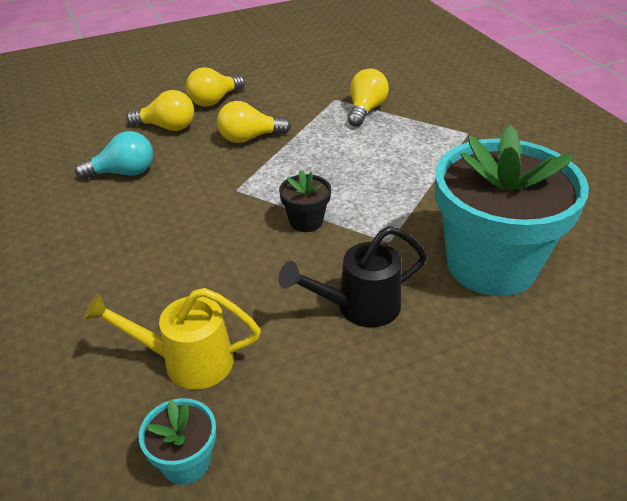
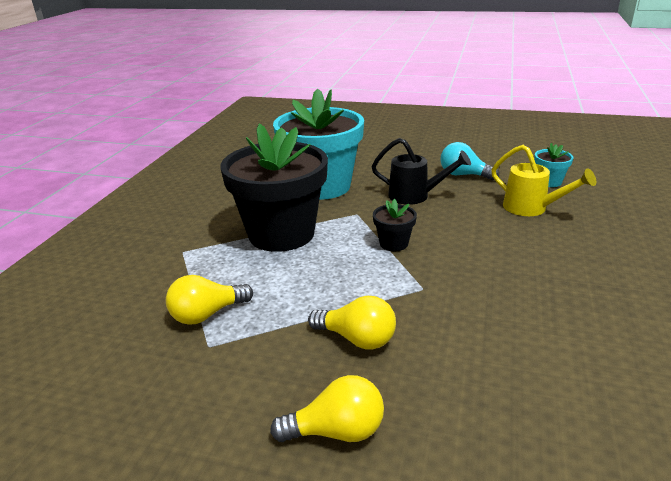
camera: 140 degrees left, 10 degrees down
turquoise light bulb [75,131,153,179] -> turquoise light bulb moved to [440,142,499,180]
yellow light bulb [126,90,194,131] -> none
none -> black flower pot [221,124,328,252]

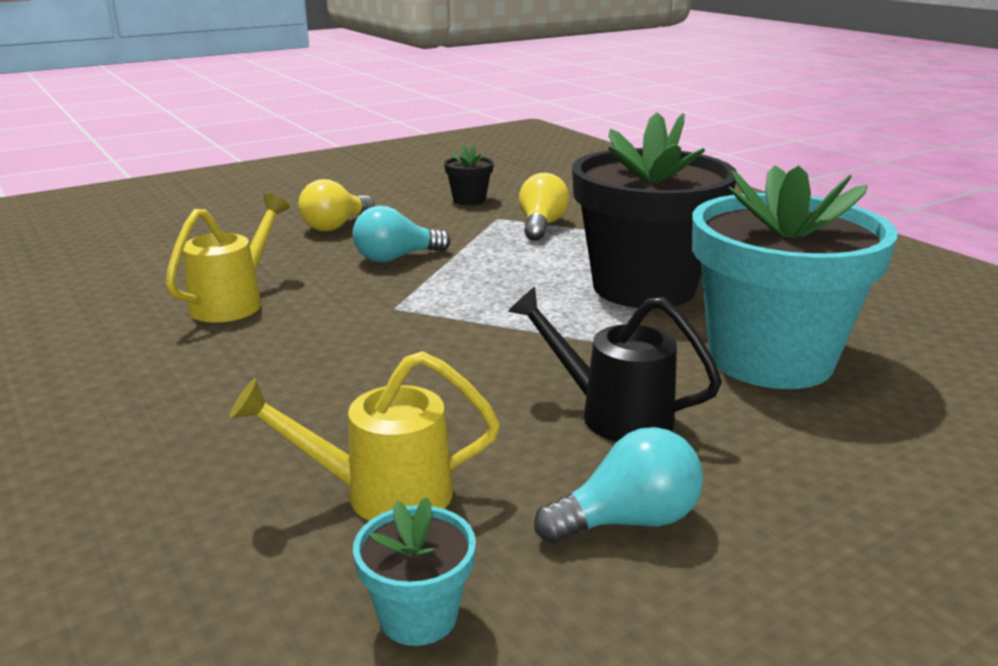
camera: 130 degrees right, 5 degrees down
yellow light bulb [308,296,396,350] -> turquoise light bulb [353,206,451,262]
black watering can [371,138,471,205] -> black watering can turned 60 degrees clockwise [508,287,722,442]
black flower pot [373,199,417,251] -> black flower pot moved to [444,145,494,205]
none -> yellow watering can [165,193,290,323]

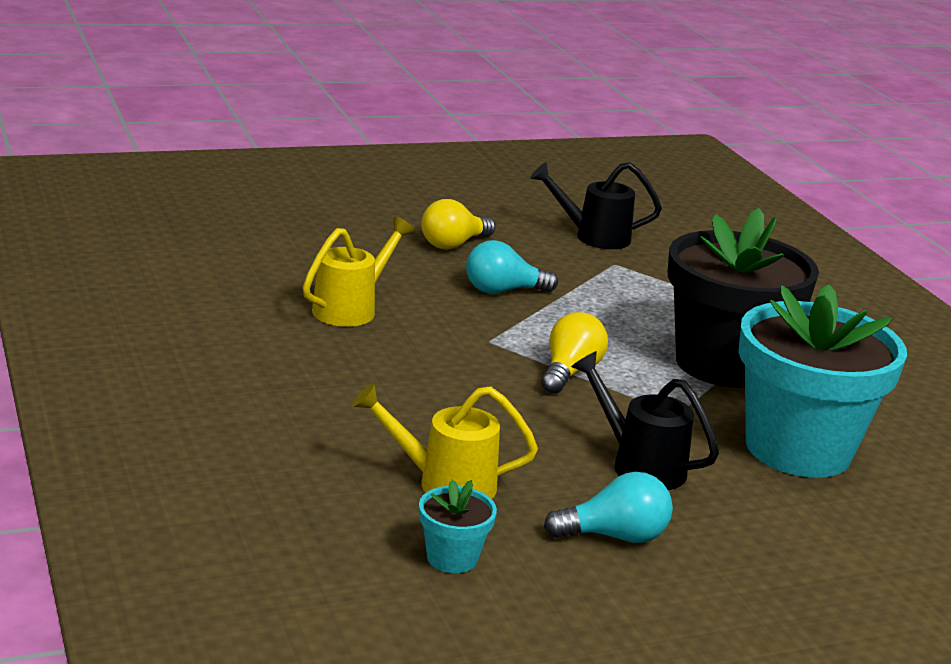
camera: 10 degrees right, 0 degrees up
black flower pot [444,145,494,205] -> black watering can [530,162,662,249]
yellow light bulb [519,173,569,241] -> yellow light bulb moved to [541,312,608,394]

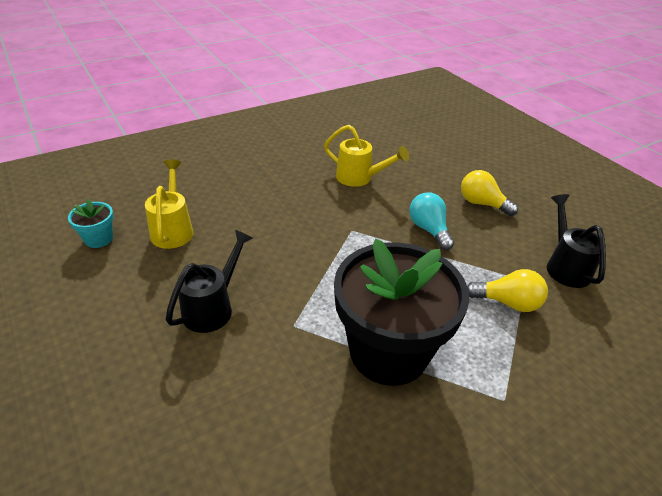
camera: 80 degrees right, 15 degrees up
yellow light bulb [541,312,608,394] -> yellow light bulb moved to [467,269,548,312]
turquoise light bulb [544,472,673,543] -> none
turquoise flower pot [738,285,907,478] -> none

